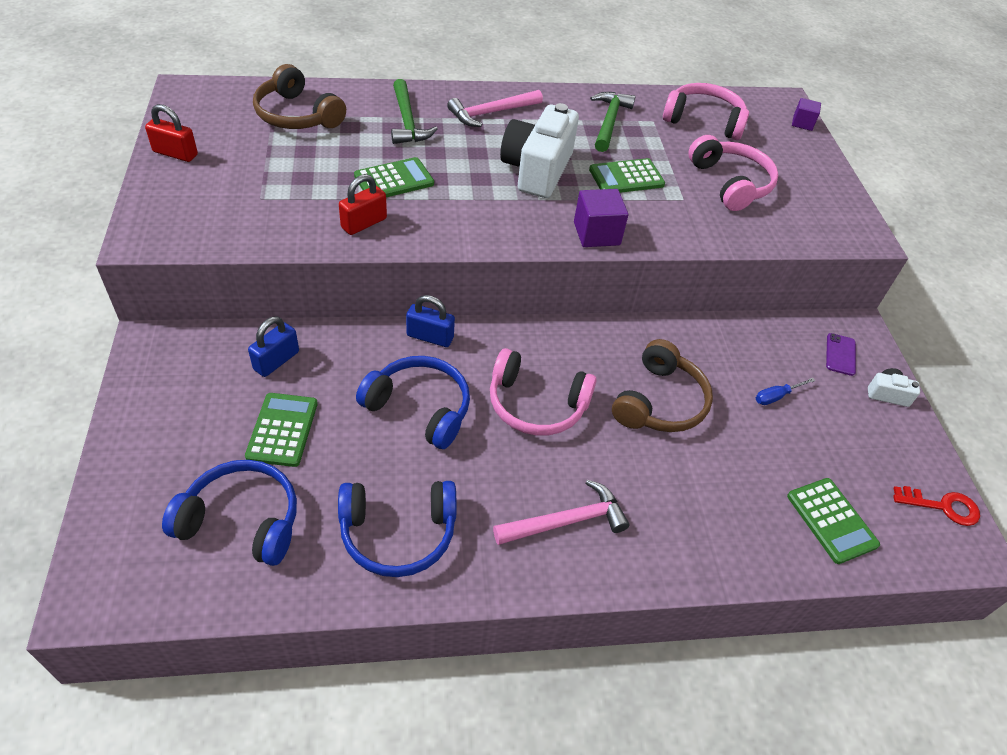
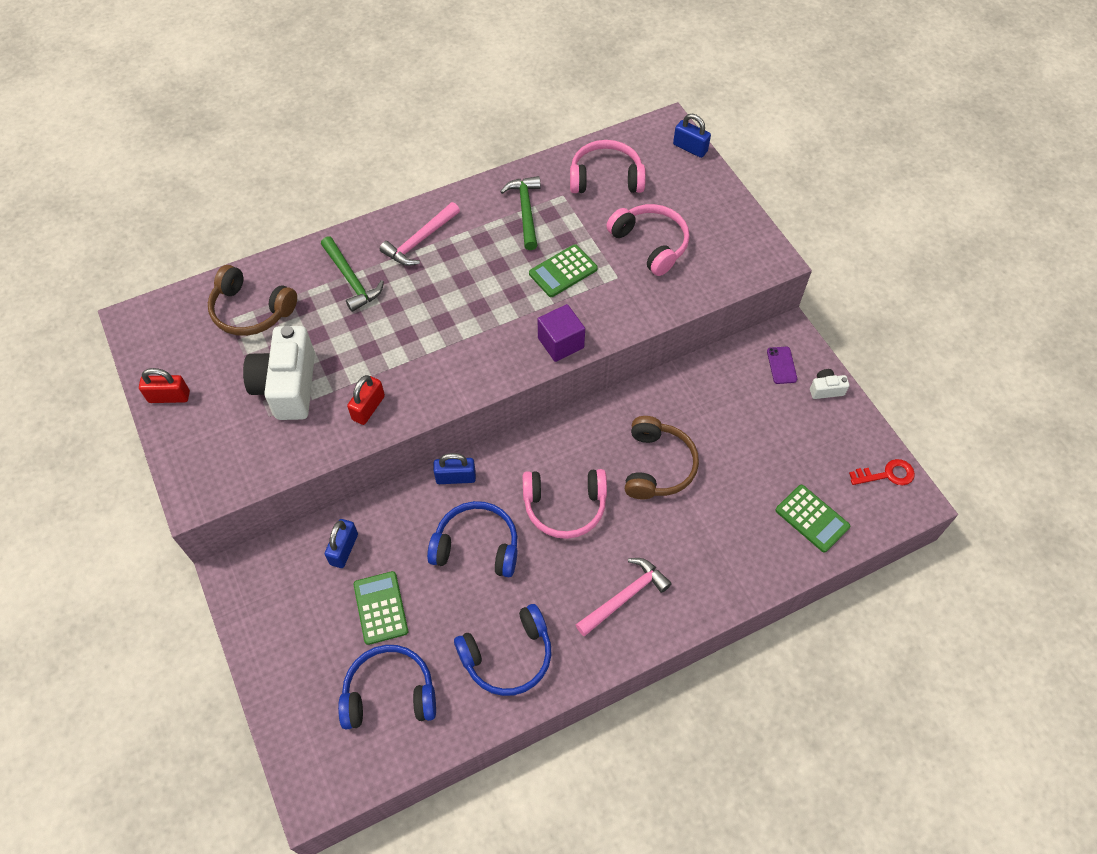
camera: 15 degrees left, 10 degrees up
green calculator [354,157,434,197] -> none
white camera [500,103,579,198] -> white camera moved to [243,326,315,420]
blue screwdriver [756,378,816,405] -> none
purple cube [792,98,821,131] -> blue padlock [673,114,711,158]

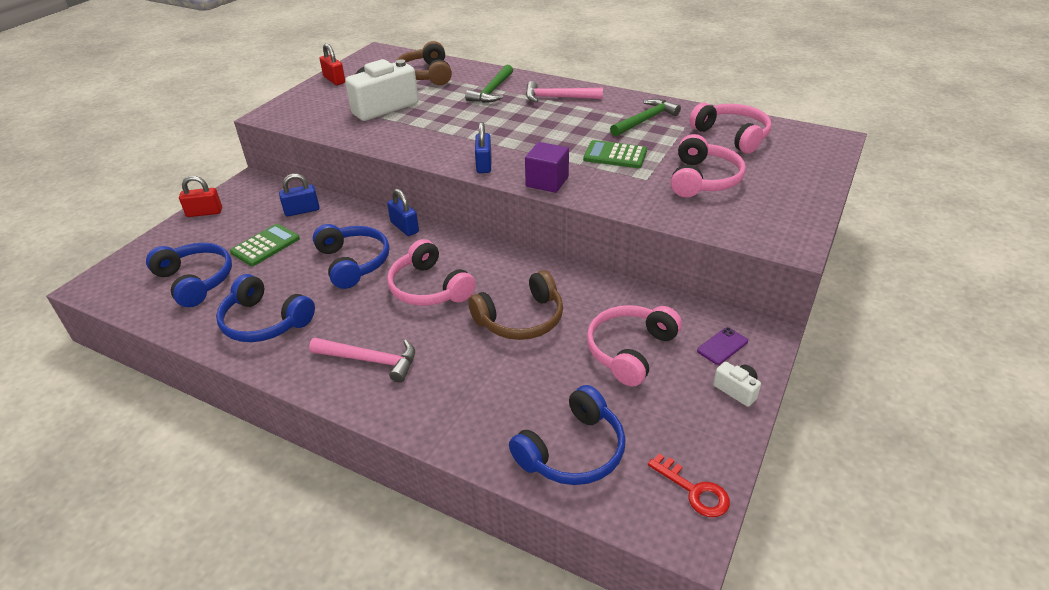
camera: 55 degrees right, 20 degrees down
red padlock [347,375,385,425] -> red padlock moved to [179,176,222,217]
blue padlock [673,114,711,158] -> blue padlock moved to [475,122,491,173]
green calculator [775,484,850,552] -> blue headphones [509,385,626,485]
none -> pink headphones [587,305,682,386]

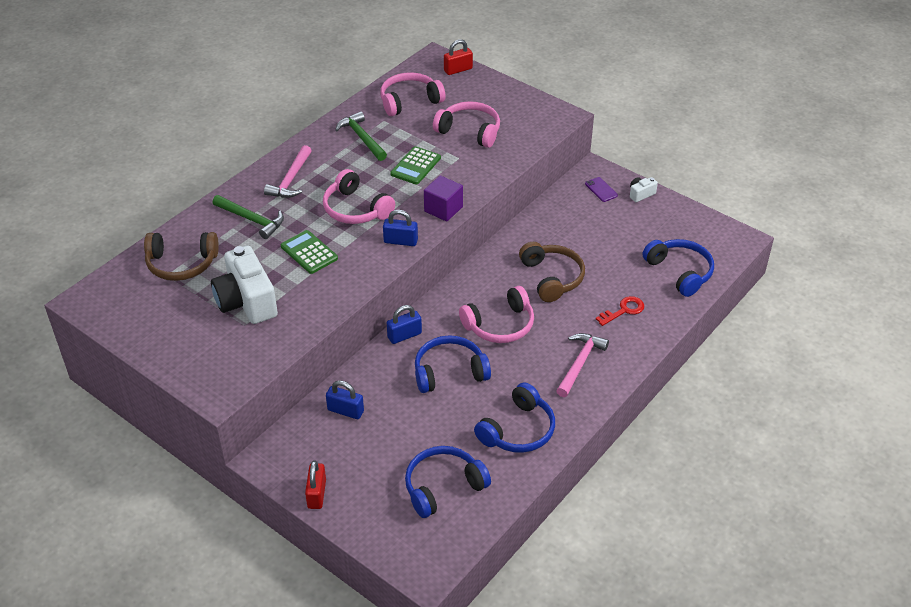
camera: 80 degrees left, 5 degrees up
green calculator [230,224,300,266] -> green calculator moved to [281,230,338,274]
blue padlock [279,174,320,216] -> blue padlock turned 60 degrees counterclockwise [326,380,364,419]
red padlock [320,43,345,85] -> red padlock moved to [444,39,473,75]
pink headphones [587,305,682,386] -> pink headphones moved to [323,169,395,224]
red key [648,453,730,517] -> red key moved to [596,296,644,326]

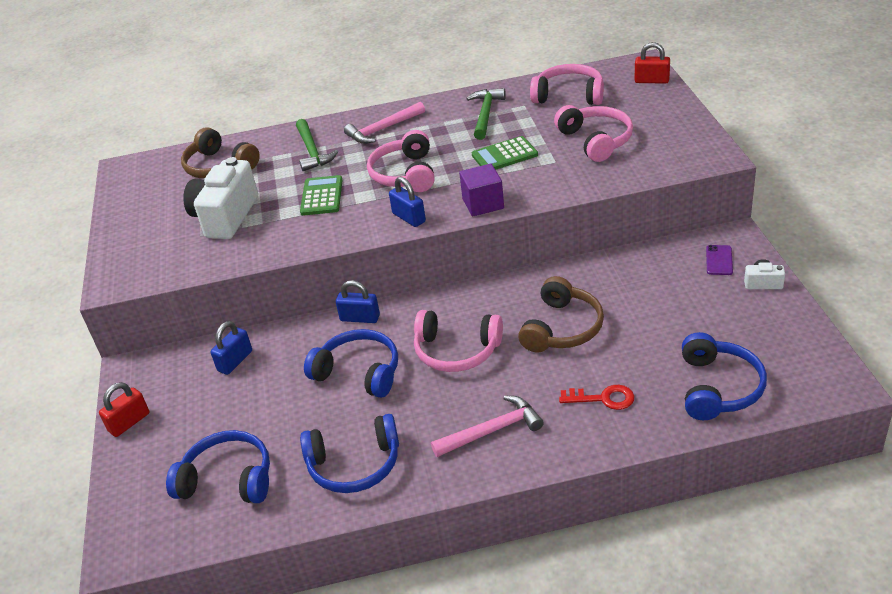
camera: 45 degrees right, 5 degrees down
blue padlock [326,380,364,419] -> blue padlock turned 60 degrees clockwise [211,321,252,375]

